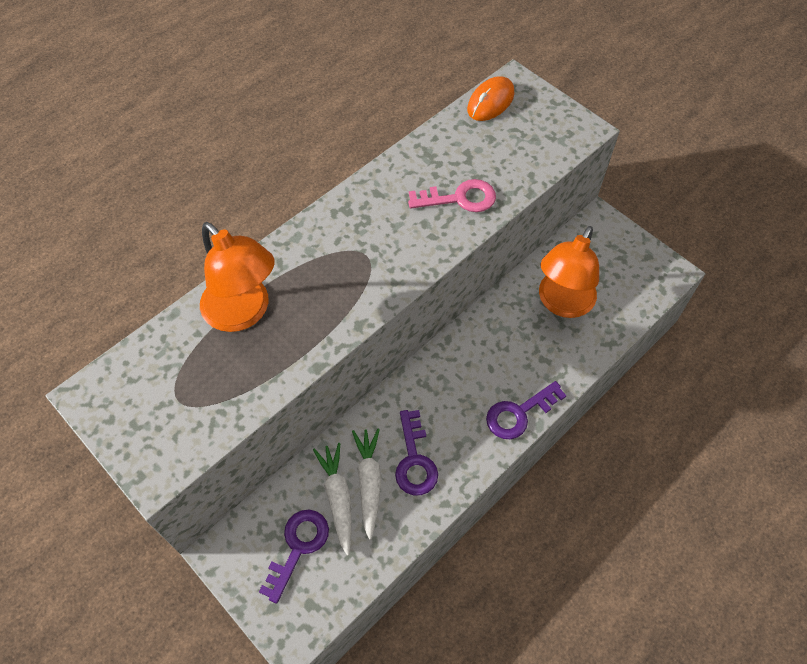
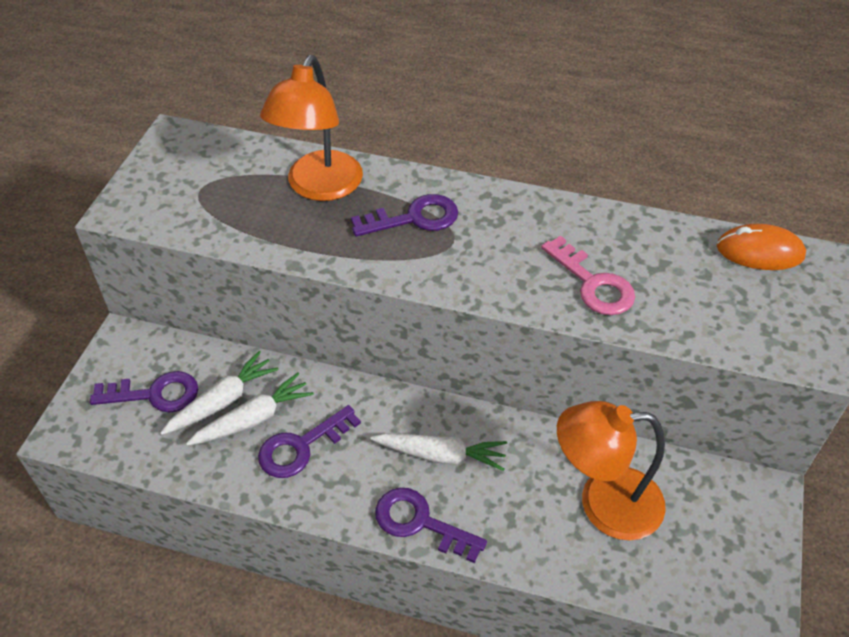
camera: 60 degrees right, 10 degrees down
none -> purple key [351,194,458,237]
none -> white carrot [371,433,507,471]

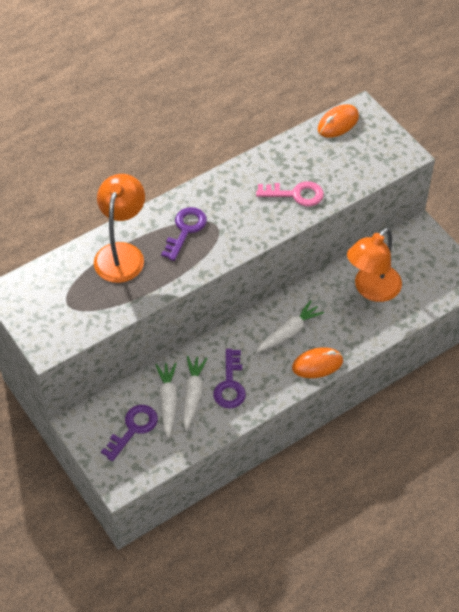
camera: 50 degrees left, 5 degrees up
orange lamp [260,55,363,201] -> orange lamp turned 135 degrees counterclockwise [94,174,145,283]
purple key [375,488,487,563] -> orange mouse [292,347,343,378]

